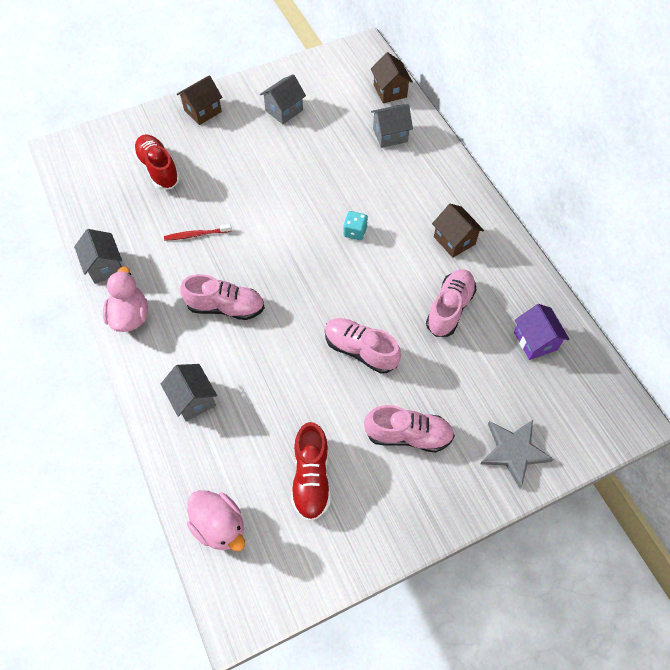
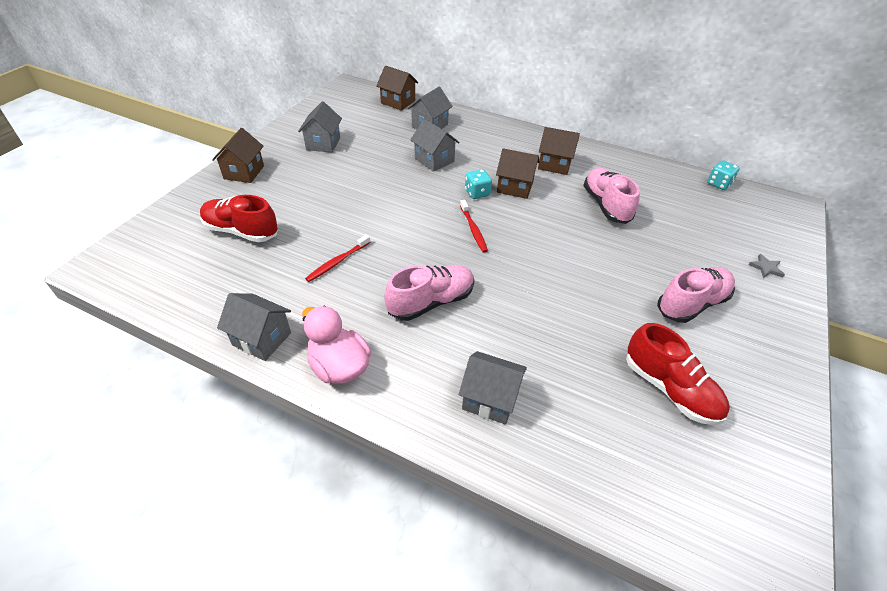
camera: 40 degrees left, 15 degrees down
pink duck [187,490,245,551] -> none
pink shoe [325,318,401,374] -> none
grey star [480,420,554,489] -> grey star [749,254,785,278], size x0.46
purple house [514,304,570,360] -> none
none -> grey house [410,119,460,172]
none -> red toothbrush [460,200,488,253]
none -> brown house [496,148,539,199]
none -> turquoise dice [707,160,740,190]

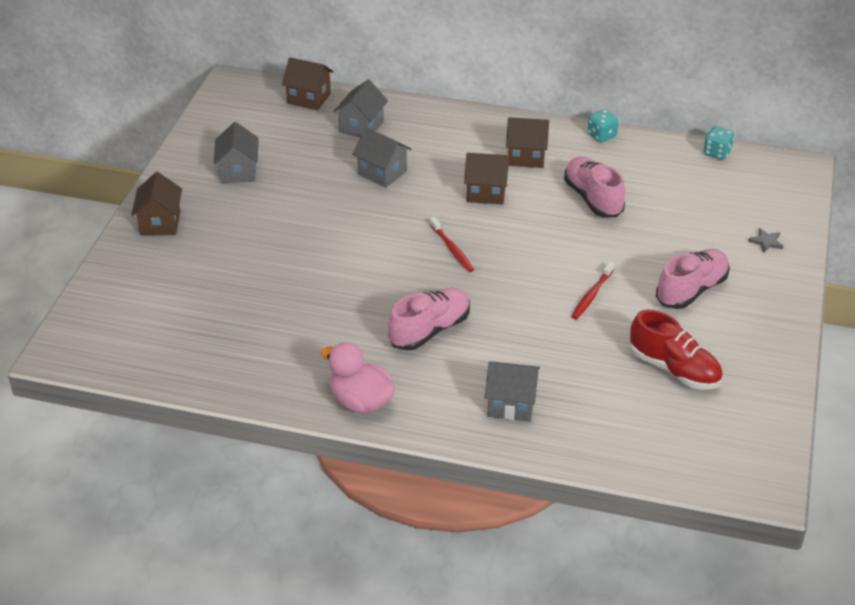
camera: 10 degrees left, 5 degrees down
red shoe [200,195,278,242] -> none
grey house [217,293,291,361] -> none
red toothbrush [305,234,370,282] -> red toothbrush moved to [571,262,615,319]
turquoise dice [465,169,492,199] -> turquoise dice moved to [587,109,619,143]

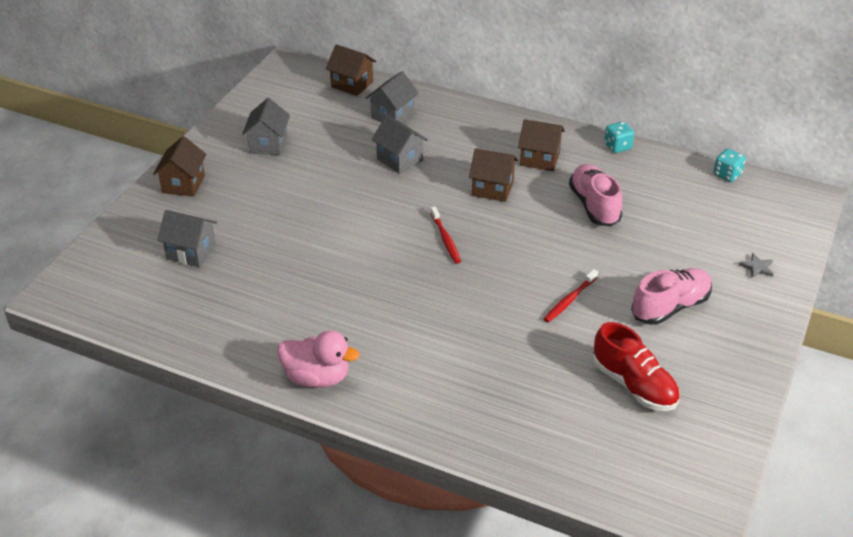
camera: 10 degrees right, 0 degrees up
pink duck [321,342,395,414] -> pink duck turned 150 degrees clockwise [277,331,360,388]
pink shoe [388,288,470,350] -> none
grey house [485,361,540,421] -> grey house moved to [157,210,217,267]

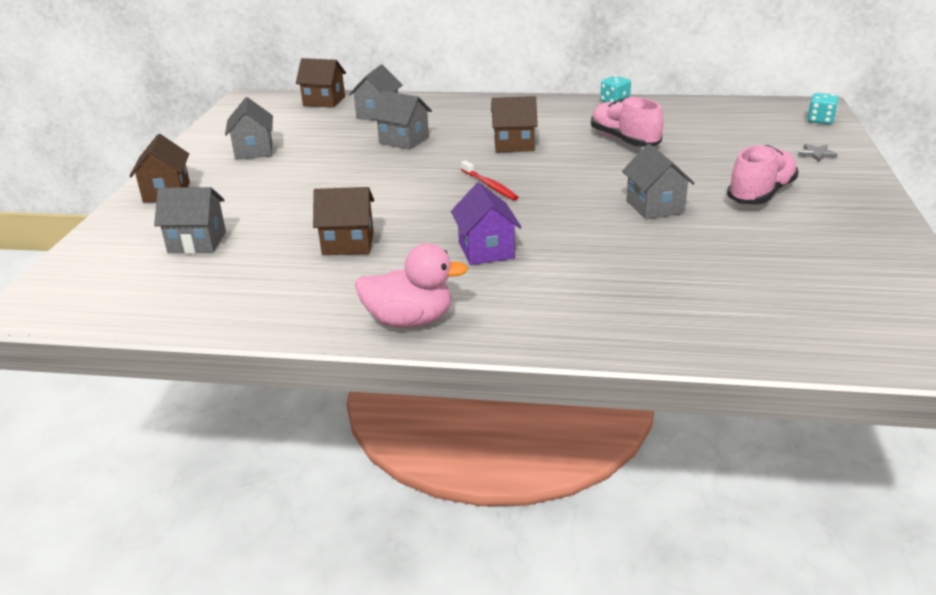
camera: 15 degrees left, 10 degrees down
brown house [518,119,565,171] -> brown house moved to [313,187,374,255]
red toothbrush [544,269,598,322] -> grey house [622,144,695,220]
red shoe [593,322,680,411] -> none
turquoise dice [713,149,746,182] -> turquoise dice moved to [807,93,839,124]
none -> purple house [451,183,522,265]

